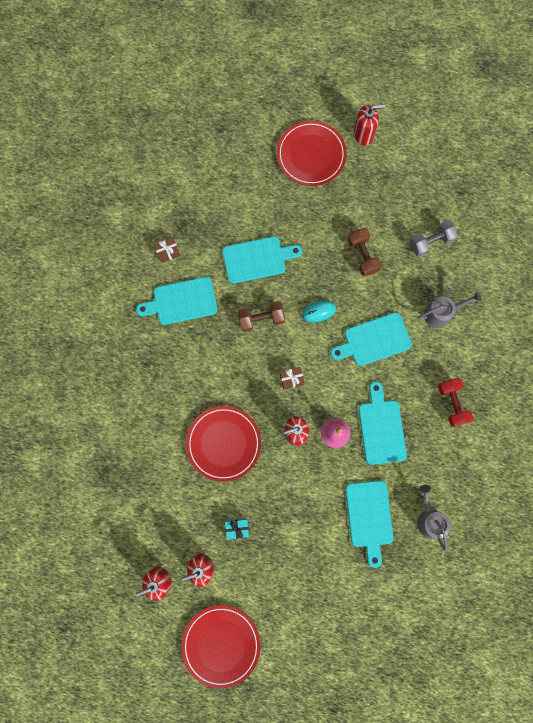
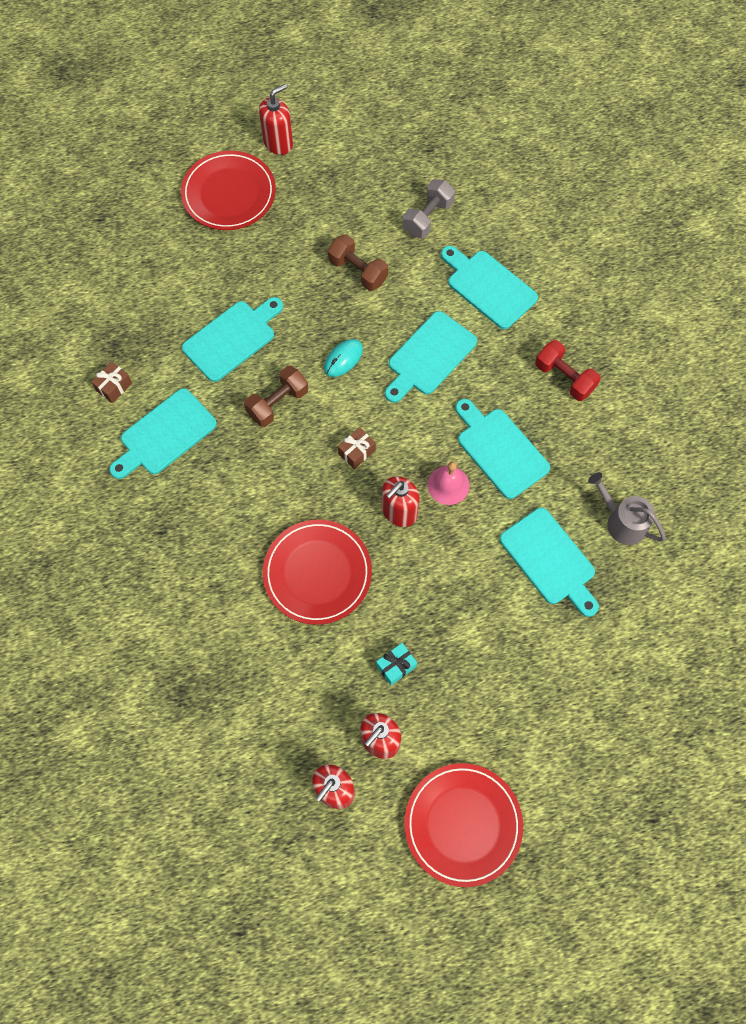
camera: 30 degrees left, 10 degrees down
grey watering can [418,291,482,328] -> turquoise cutting board [441,246,538,329]

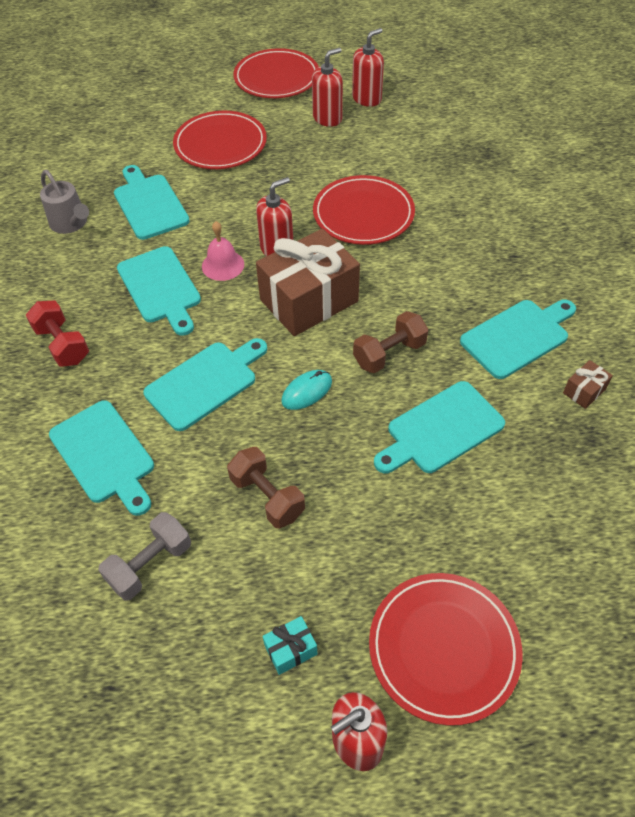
camera: 170 degrees left, 15 degrees down
brown gift [338,427,376,469] -> brown gift [256,229,360,336], size x2.47
turquoise gift [376,643,417,685] -> turquoise gift moved to [262,616,317,675]
none -> red plate [173,111,267,169]

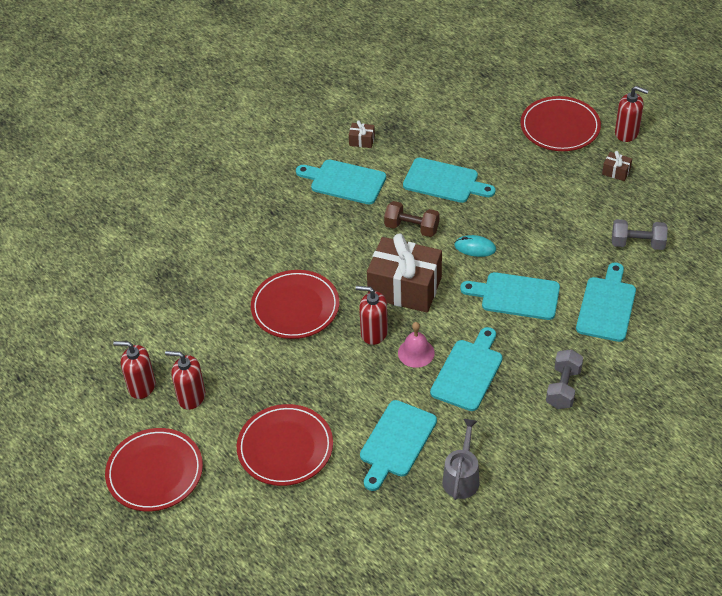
camera: 125 degrees left, 5 degrees down
red dumbbell [26,301,89,367] -> grey dumbbell [546,349,583,409]
brown dumbbell [227,447,305,528] -> none
turquoise gift [262,616,317,675] -> brown gift [602,151,632,181]

